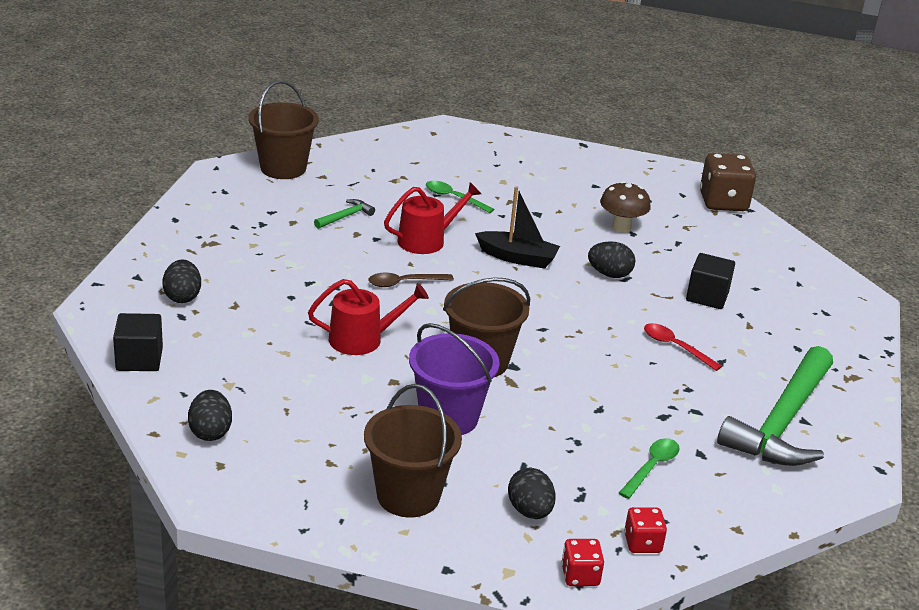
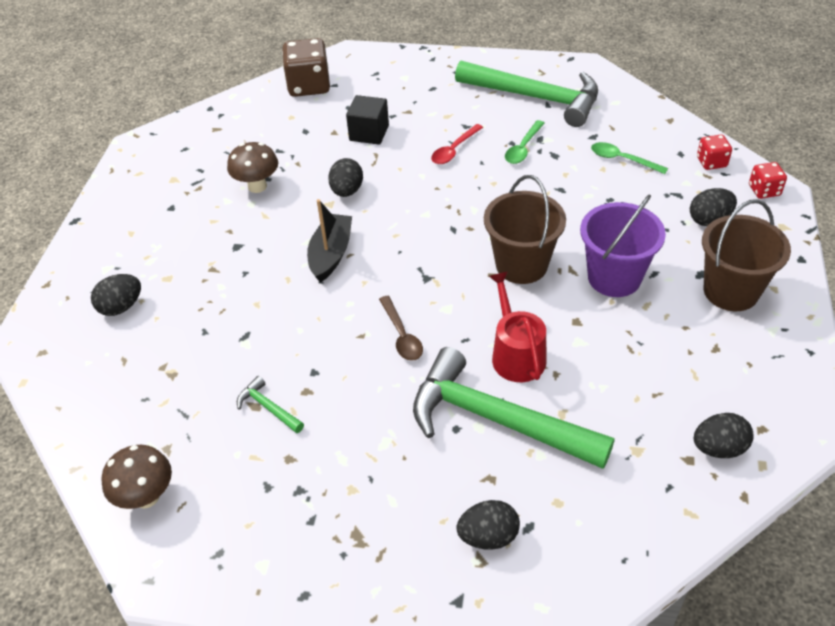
camera: 90 degrees left, 15 degrees up
black cube [113,313,163,371] -> none
brown bucket [249,80,319,179] -> brown mushroom [101,445,172,509]
red watering can [384,182,481,254] -> none
green spoon [426,181,494,213] -> green spoon moved to [505,120,545,164]
brown dice [700,153,756,211] -> brown dice moved to [282,38,330,97]
none -> black egg [91,274,141,316]
none -> green hammer [413,347,614,469]

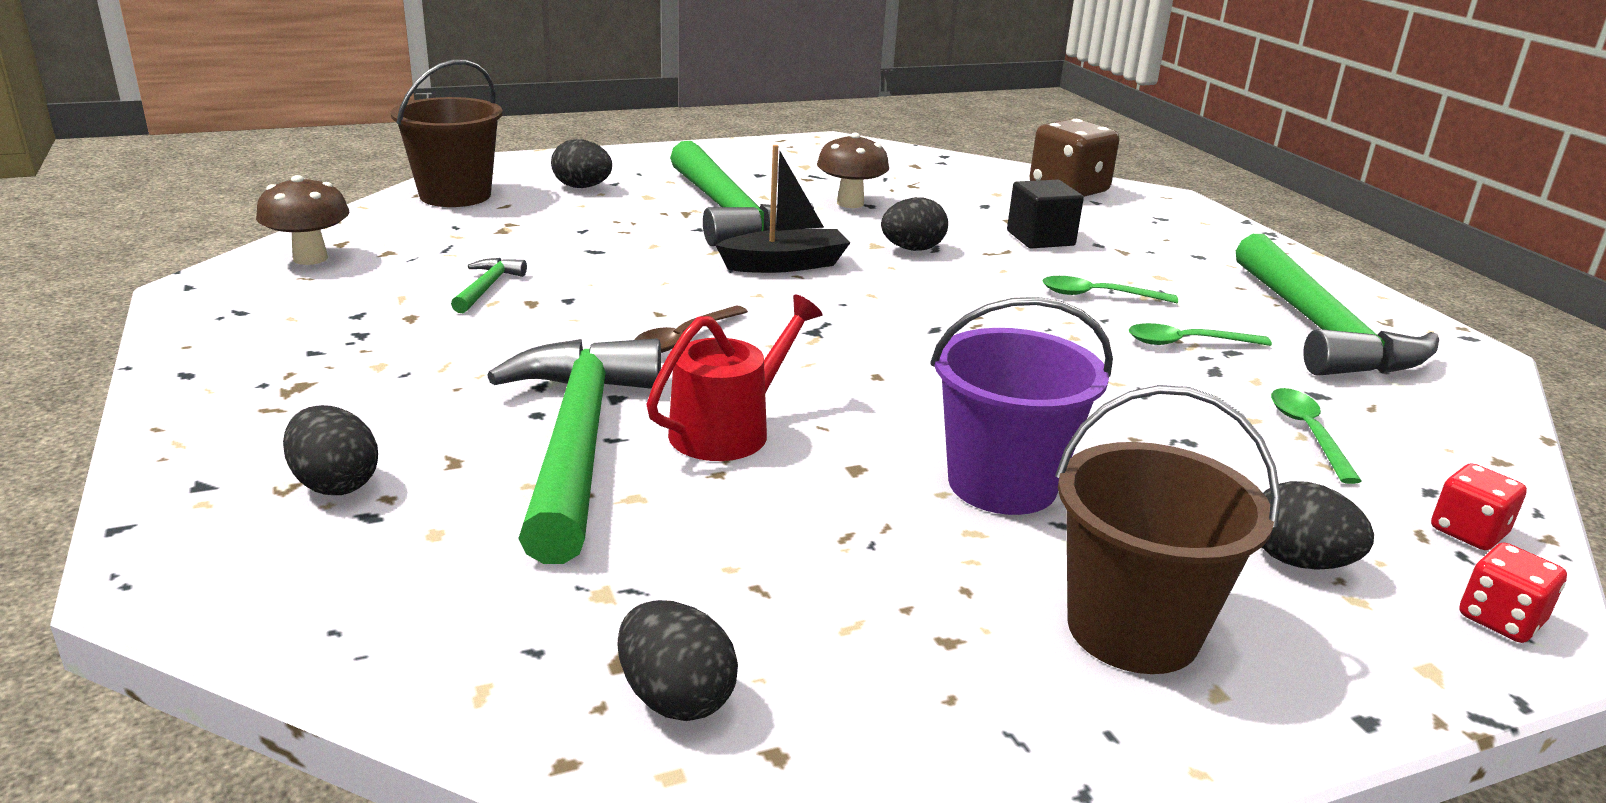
camera: 55 degrees right, 20 degrees down
red spoon [431,124,483,164] -> green spoon [1043,276,1178,303]
brown bucket [484,175,566,284] -> brown bucket moved to [391,59,503,207]
none -> green hammer [670,141,814,246]

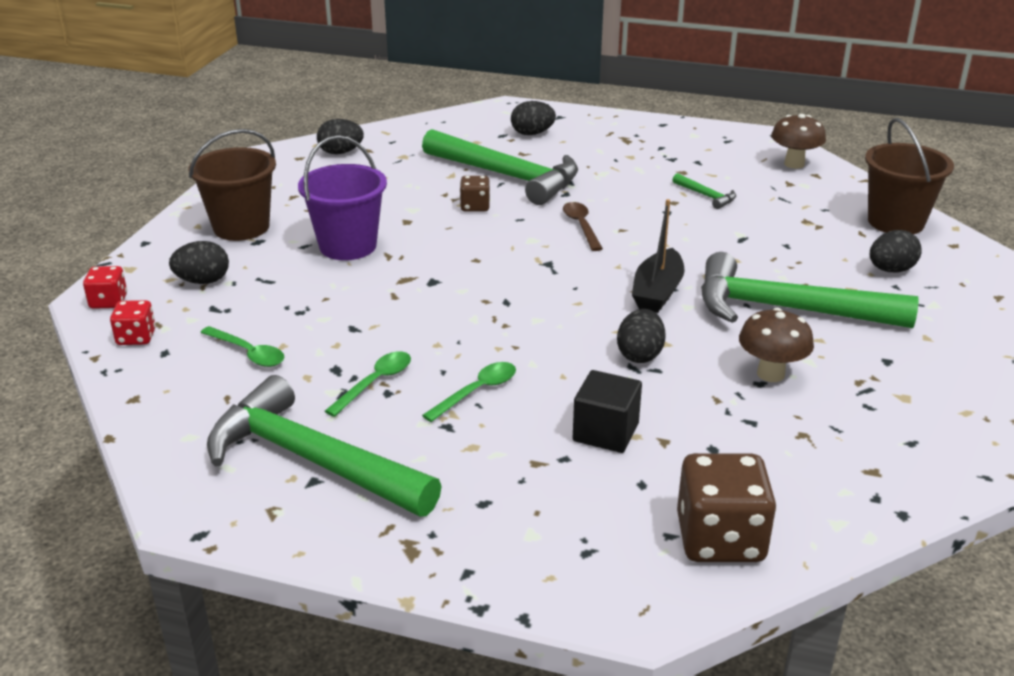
camera: 130 degrees right, 5 degrees up
red watering can [646,294,823,461] -> brown dice [460,176,490,212]

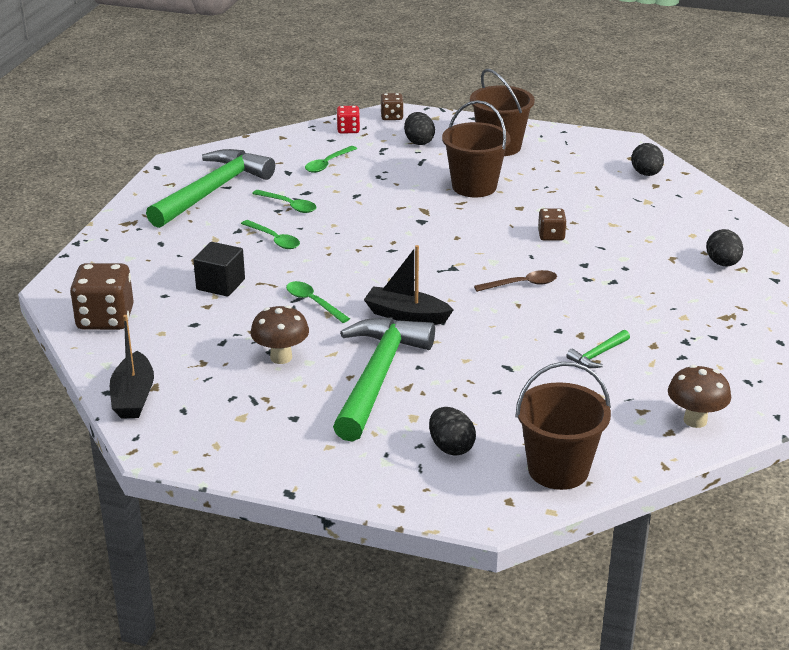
camera: 90 degrees right, 0 degrees up
red dice [83,266,127,309] -> brown dice [381,93,404,120]
purple bucket [298,135,387,260] -> brown bucket [442,100,510,197]
green hammer [422,129,578,205] -> none
black egg [617,309,666,363] -> green spoon [286,281,350,323]
none -> black boat [110,315,154,419]

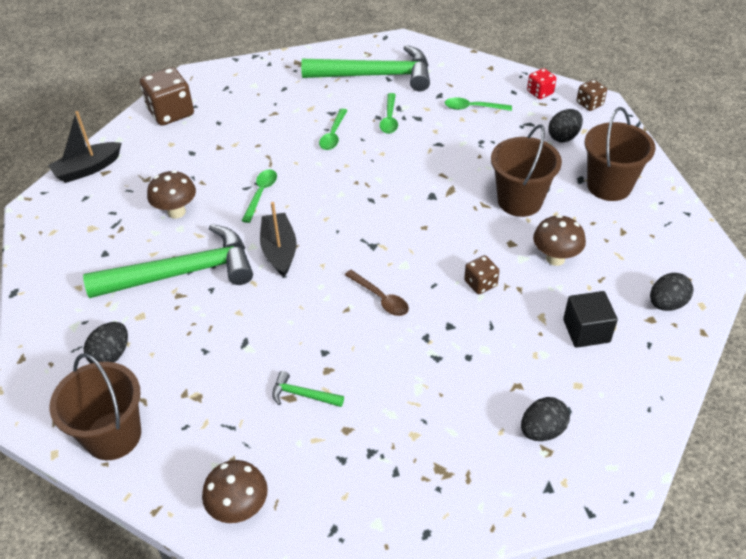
camera: 60 degrees right, 15 degrees up
black cube [193,242,245,297] -> black cube moved to [563,291,618,348]
none -> brown mushroom [533,215,586,266]

